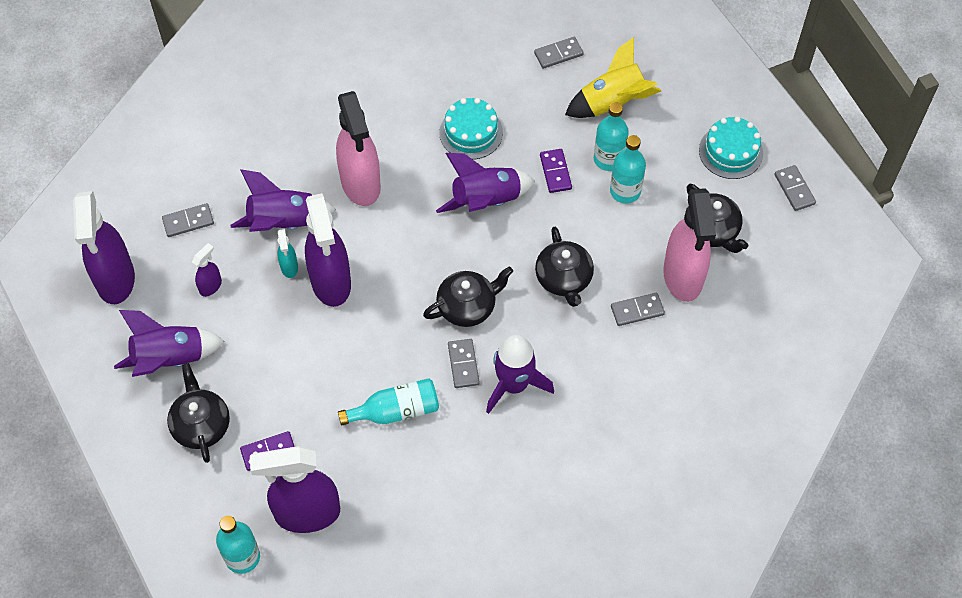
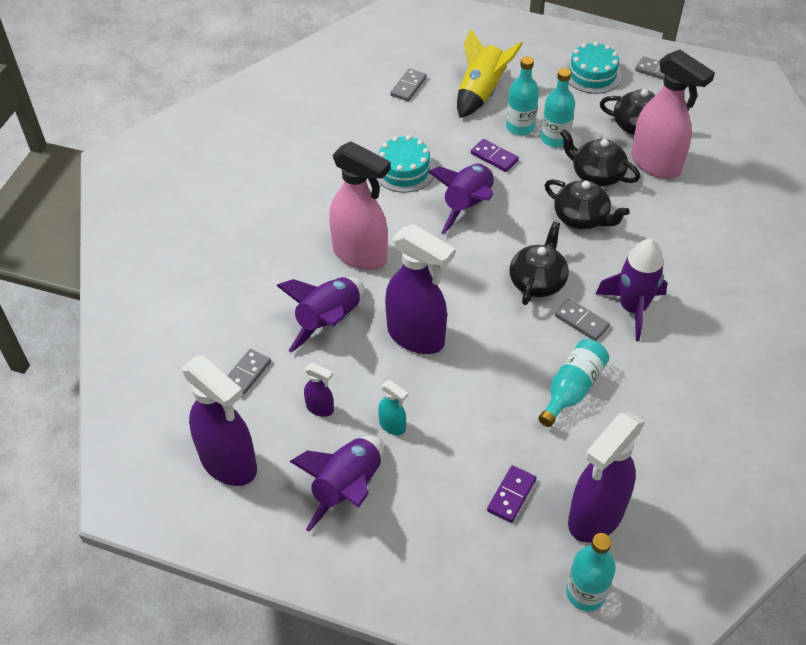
camera: 40 degrees left, 10 degrees down
black teapot [167,363,230,463] -> black teapot moved to [560,129,640,187]
purple spray bottle [192,243,222,297] -> purple spray bottle turned 120 degrees clockwise [304,363,334,417]
turquoise spray bottle [277,229,298,278] -> turquoise spray bottle moved to [378,380,408,435]
grey domino [611,293,665,326] -> none

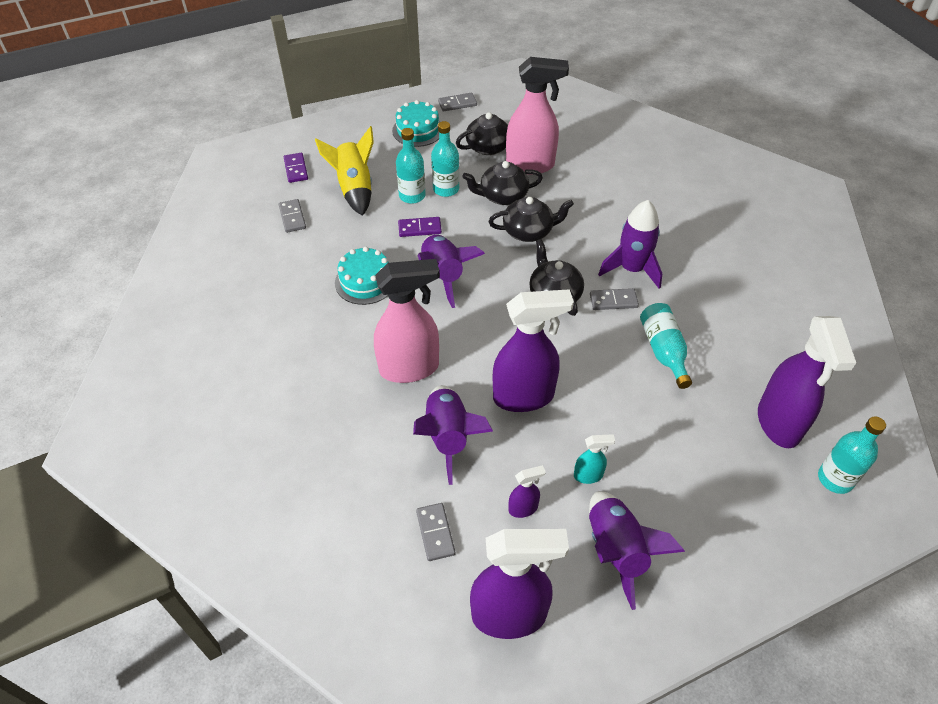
camera: 45 degrees left, 0 degrees up
purple domino [487,465,537,523] -> purple domino moved to [284,153,308,183]

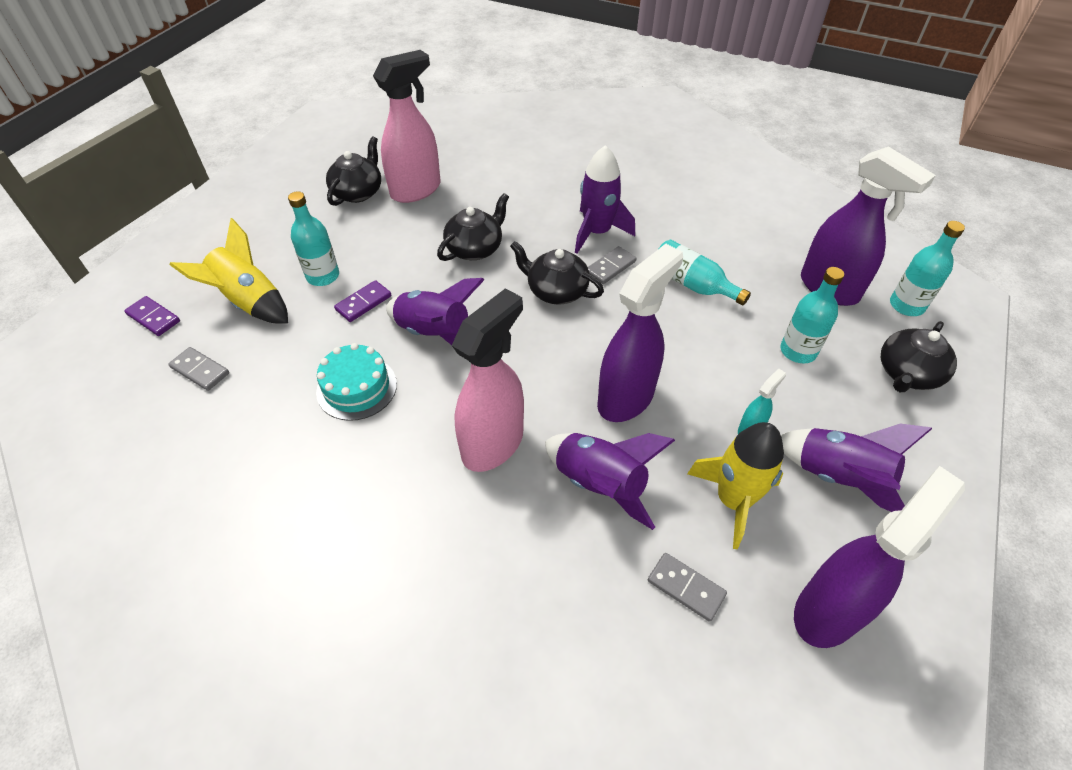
camera: 40 degrees left, 0 degrees up
turquoise cake [392,100,440,147] -> none
turquoise bottle [431,121,460,197] -> turquoise bottle moved to [780,267,844,363]
grey domino [438,93,477,112] -> none
black teapot [463,161,543,205] -> black teapot moved to [881,321,957,392]
purple spray bottle [509,465,546,518] -> yellow rocket [687,422,784,549]

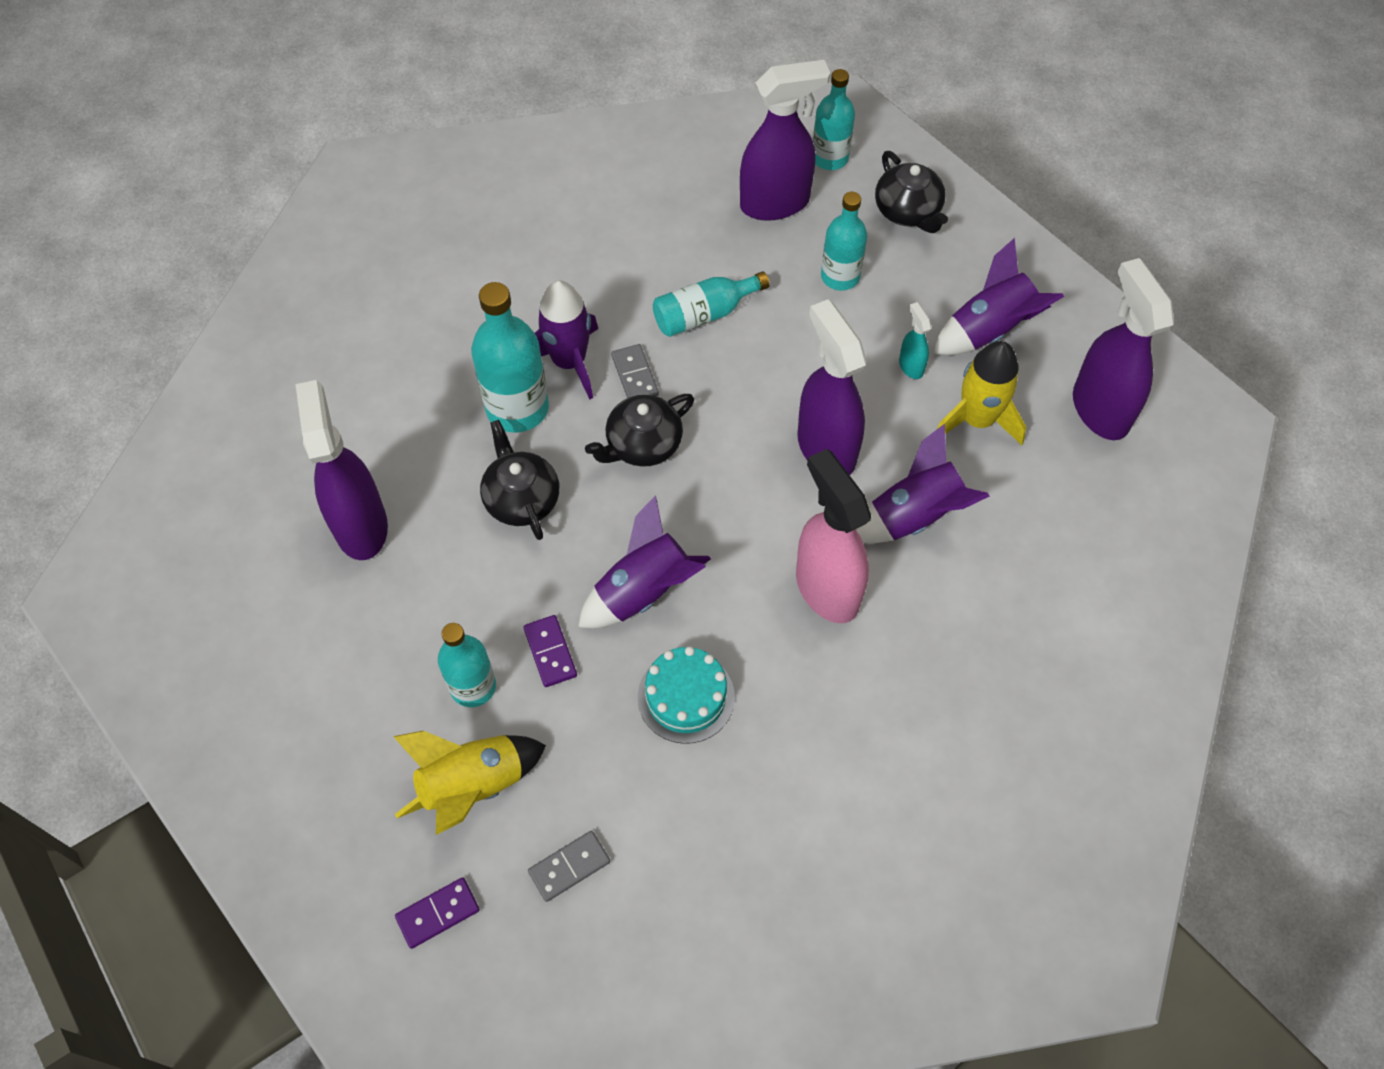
camera: 65 degrees left, 10 degrees up
black teapot [326,136,381,206] -> none
pink spray bottle [373,50,441,203] -> purple spray bottle [295,380,388,560]
grey domino [648,553,727,622] -> none
none -> turquoise bottle [471,282,549,433]

